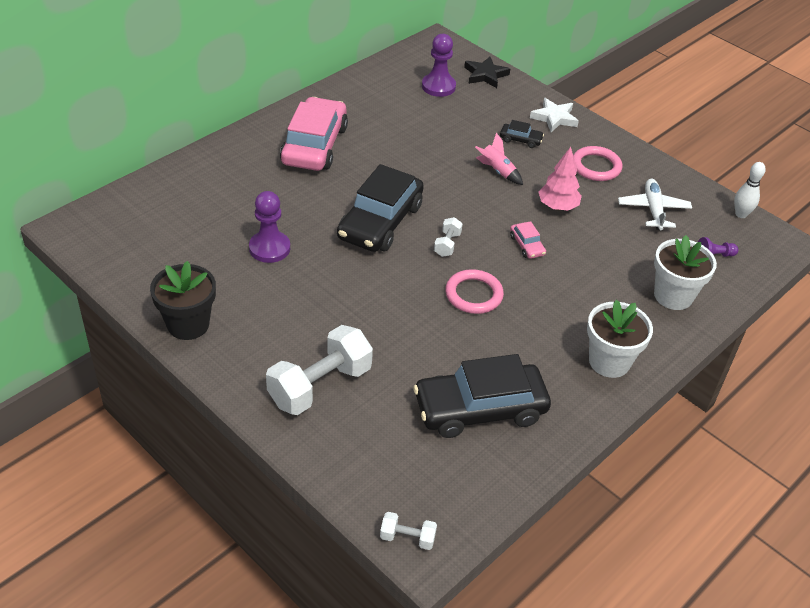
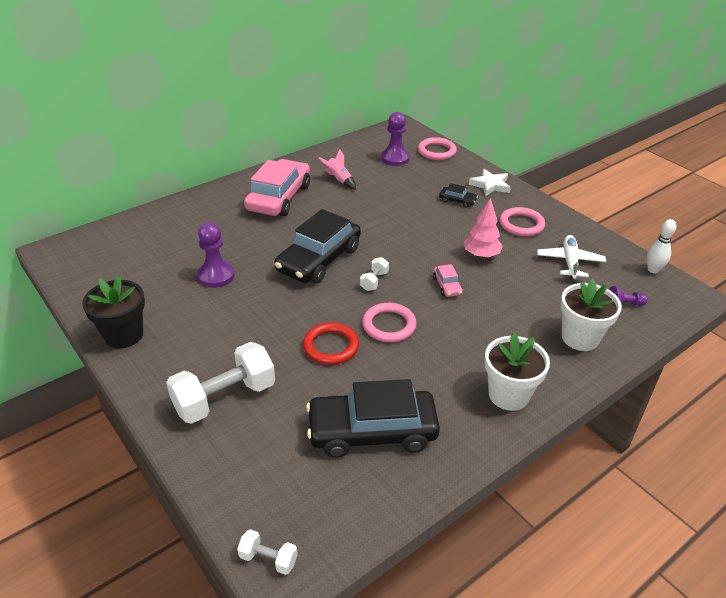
camera: 10 degrees right, 5 degrees down
black star [464,57,510,88] -> pink ring [418,137,457,160]
pink rocket [475,133,523,185] -> pink rocket moved to [319,150,356,190]
none -> red ring [303,322,359,365]

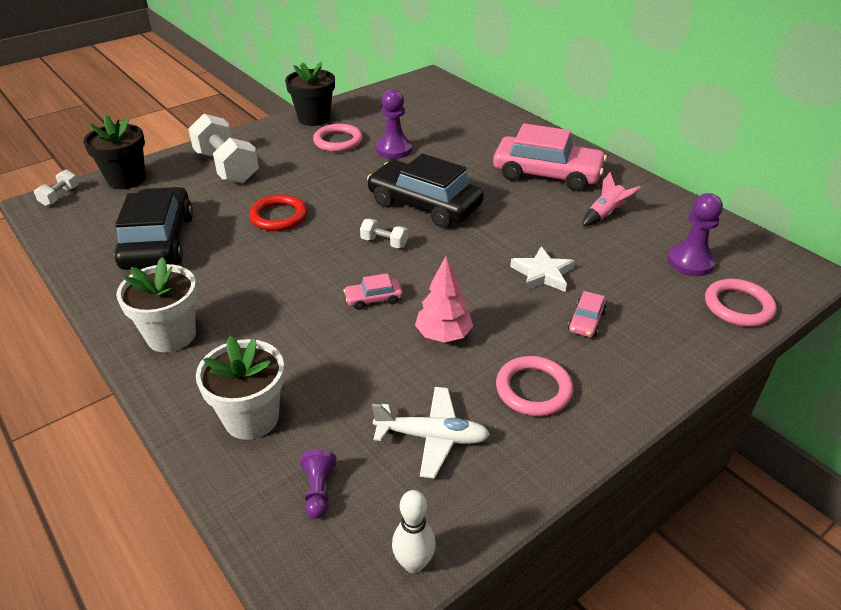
camera: 90 degrees right, 0 degrees up
pink ring [362,303,417,342] -> pink ring moved to [313,124,363,152]
black car [439,183,478,208] -> pink car [568,291,606,337]
white star [469,169,511,196] -> white star moved to [510,246,575,292]
none -> black flower pot [83,115,145,189]

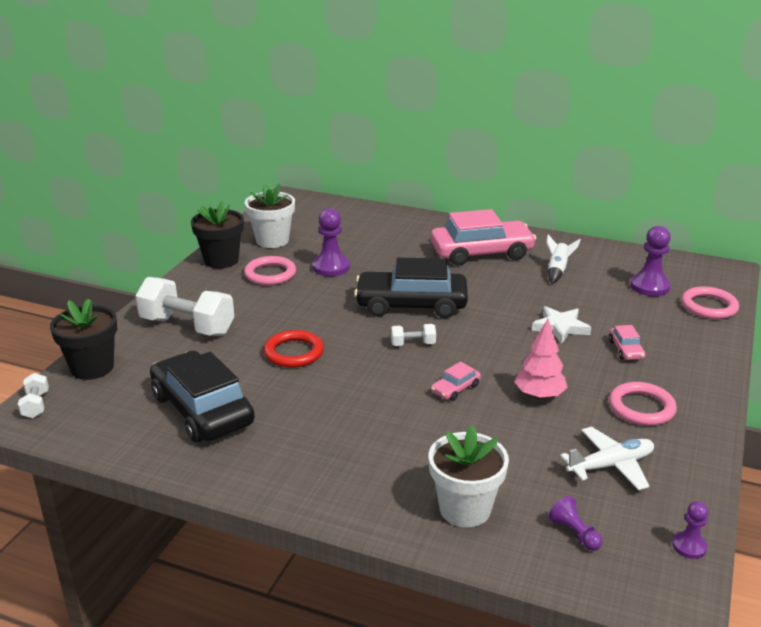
camera: 30 degrees left, 10 degrees down
white flower pot [116,257,197,352] -> white flower pot moved to [245,184,295,248]
white bowling pin [392,490,436,573] -> purple pawn [672,501,708,559]
pink rocket [582,172,641,226] -> white rocket [546,234,581,284]

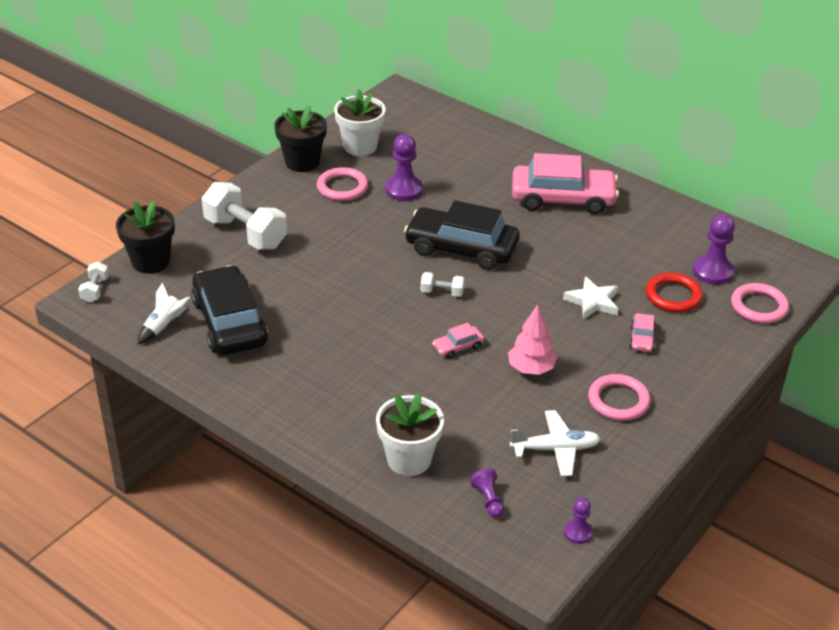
camera: 15 degrees right, 10 degrees up
red ring [264,330,324,368] -> red ring moved to [646,273,703,312]
white rocket [546,234,581,284] -> white rocket moved to [137,283,190,345]

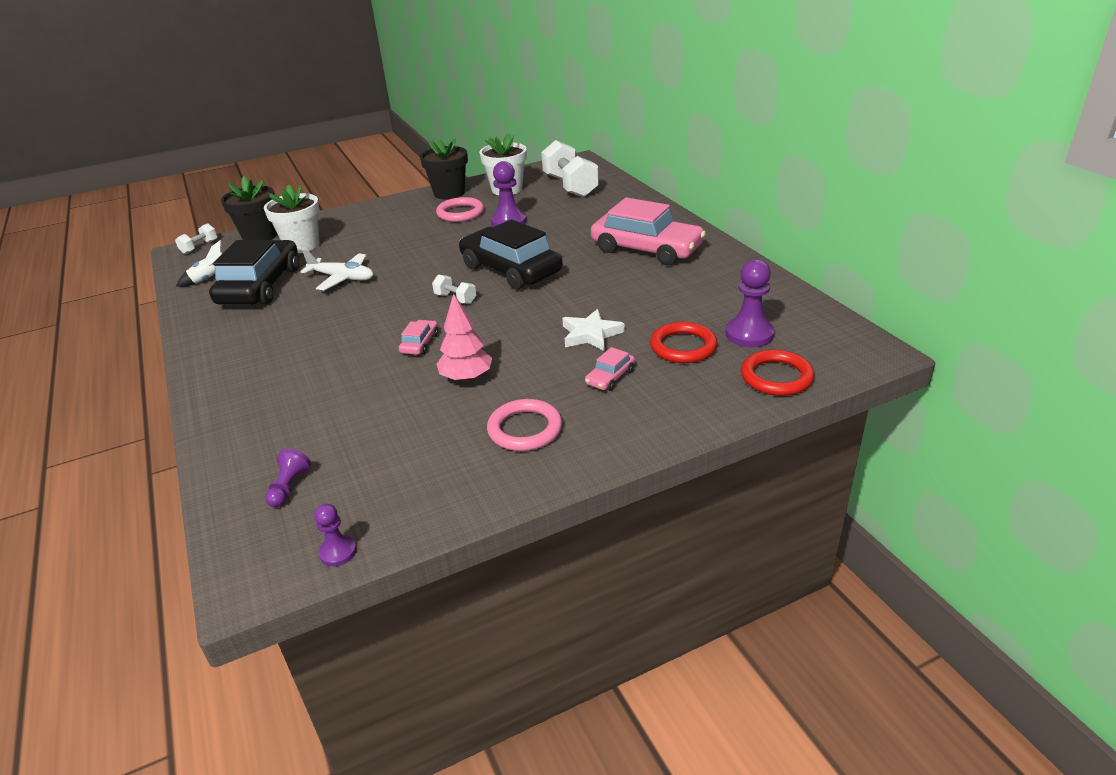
camera: 30 degrees right, 5 degrees down
white dumbbell [202,182,287,250] -> white dumbbell moved to [541,140,599,197]
white flower pot [376,394,444,476] -> white flower pot moved to [264,184,320,253]
pink car [432,323,484,359] -> pink car turned 105 degrees clockwise [399,320,438,355]
white plane [510,410,601,476] -> white plane moved to [300,250,373,290]
pink ring [731,283,789,323] -> red ring [741,350,815,396]

